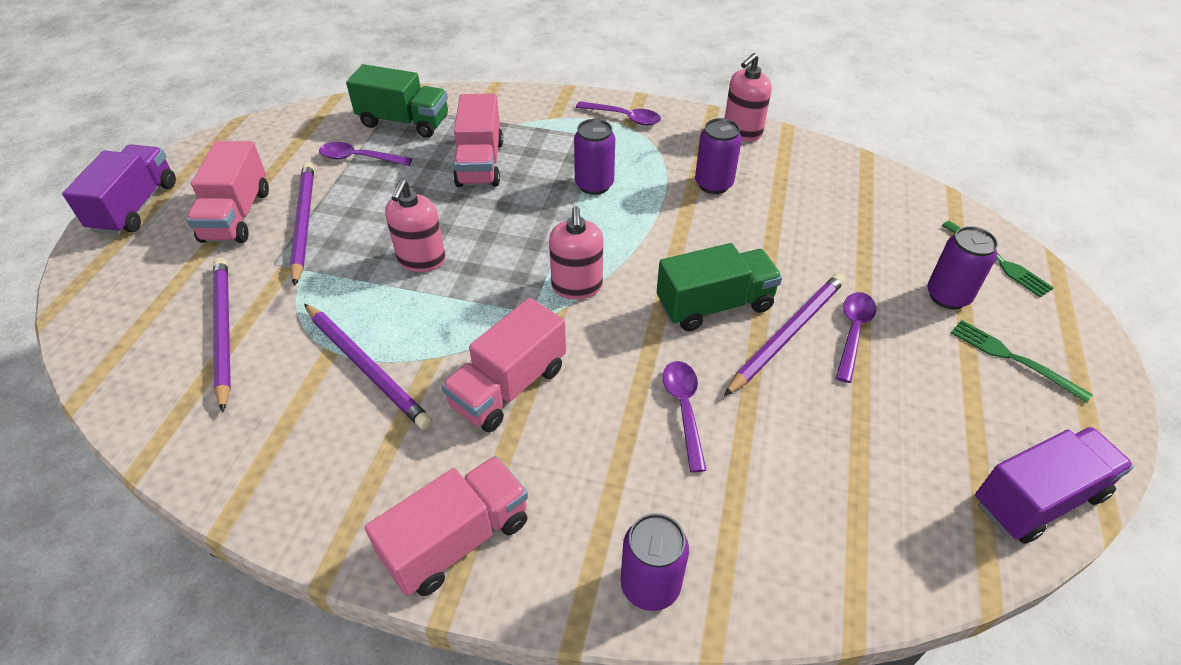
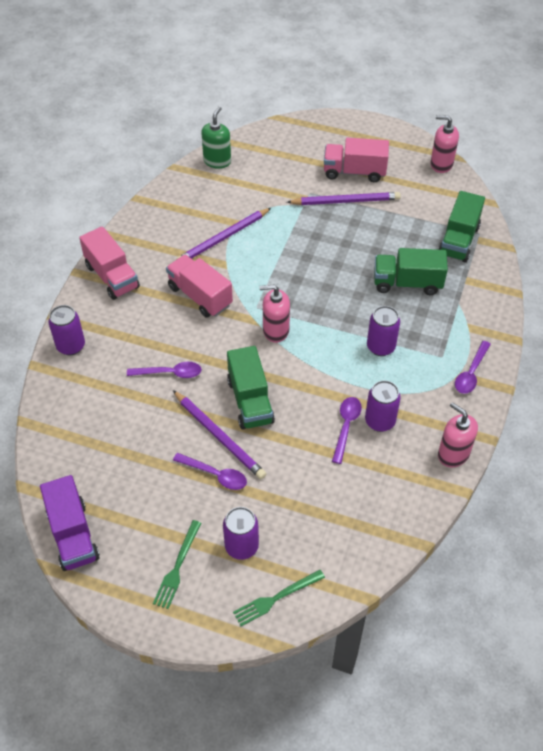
camera: 95 degrees right, 5 degrees up
purple truck [62,144,176,235] -> none
purple pencil [213,257,231,413] -> none
purple spoon [319,142,412,166] -> purple spoon moved to [332,397,362,464]
pink soap dispenser [385,179,446,272] -> pink soap dispenser moved to [430,115,459,173]
pink truck [453,94,503,187] -> green truck [374,248,448,295]
green fork [951,320,1093,403] -> green fork turned 150 degrees clockwise [153,520,202,609]
none -> green soap dispenser [201,107,231,169]

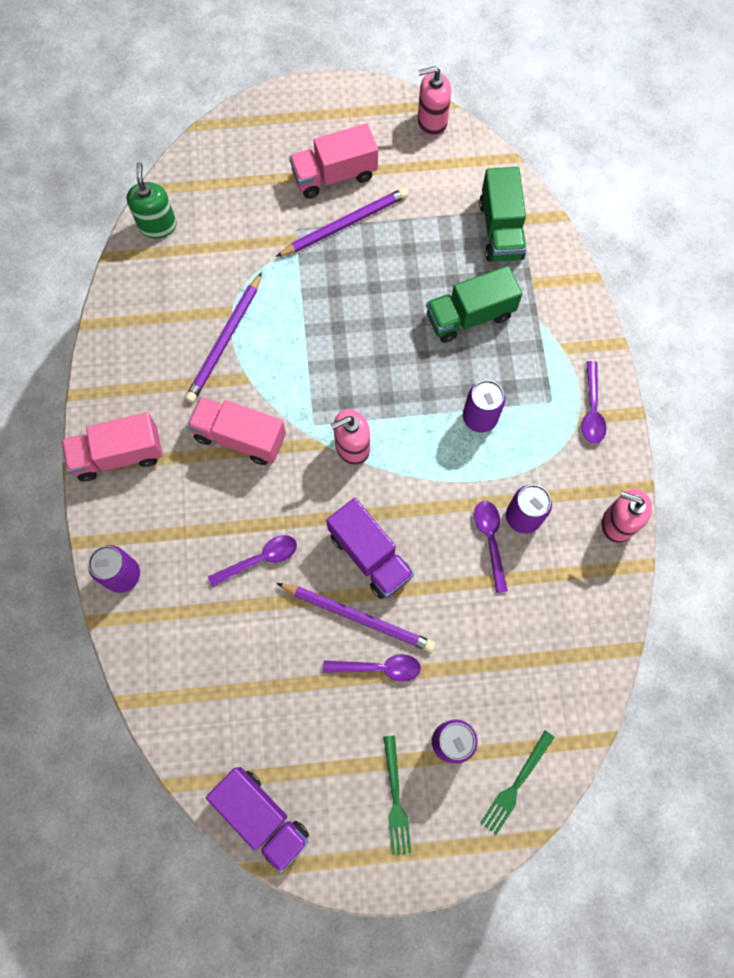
camera: 25 degrees left, 20 degrees up
pink truck [79,226,140,300] -> pink truck turned 135 degrees clockwise [61,412,163,482]
green truck [227,346,275,430] -> purple truck [326,498,414,599]

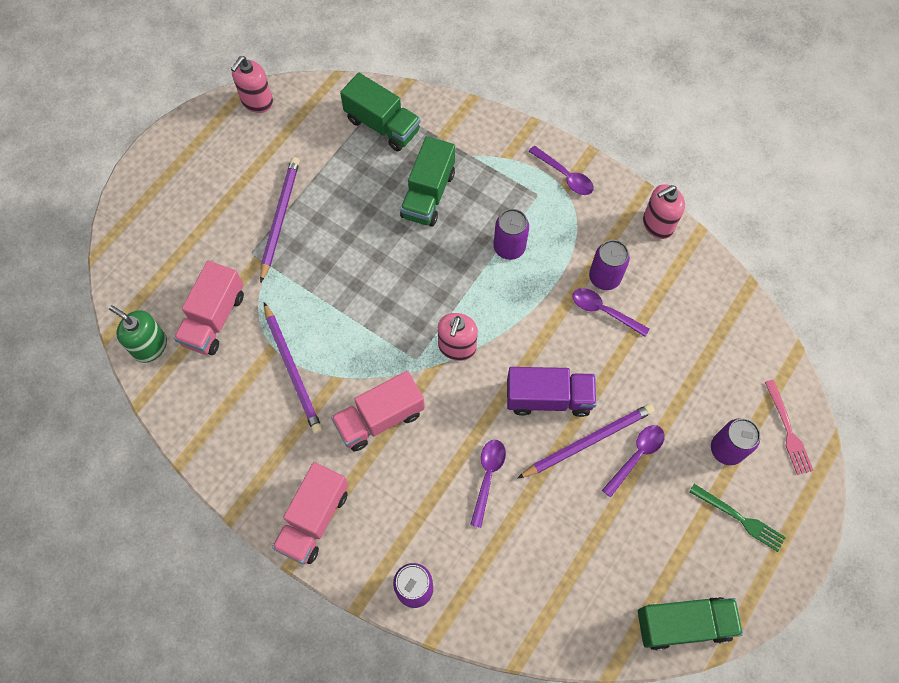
camera: 50 degrees left, 5 degrees down
purple truck [206,767,309,873] -> green truck [638,597,743,650]
pink truck [289,123,378,199] -> pink truck moved to [174,261,244,355]
green fork [480,730,555,835] -> pink fork [765,380,814,475]

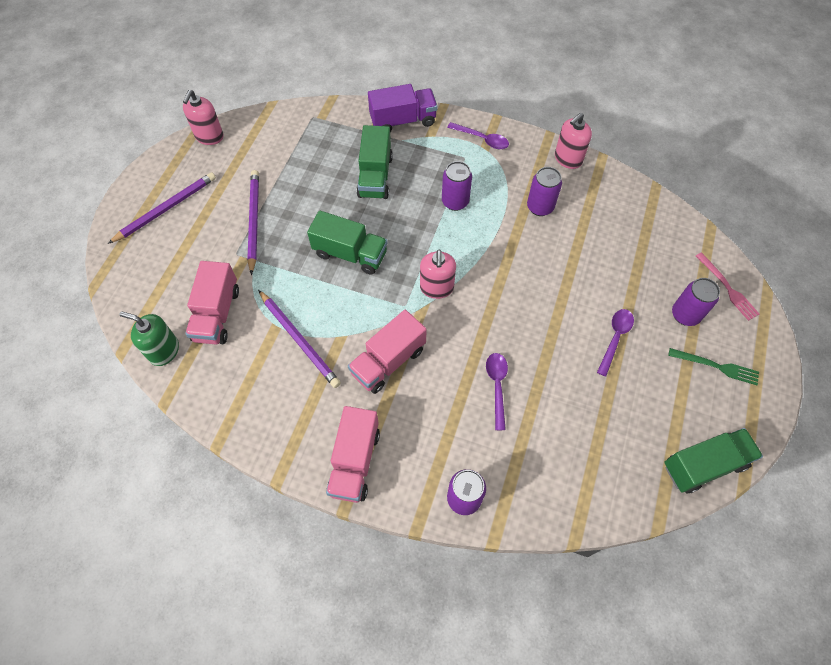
camera: 15 degrees left, 5 degrees down
green truck [340,73,420,151] -> green truck moved to [307,211,388,275]
purple truck [507,367,597,417] -> purple truck moved to [368,84,438,132]
purple pencil [517,404,654,479] -> purple pencil moved to [108,172,216,244]
purple spoon [572,288,650,337] -> none

